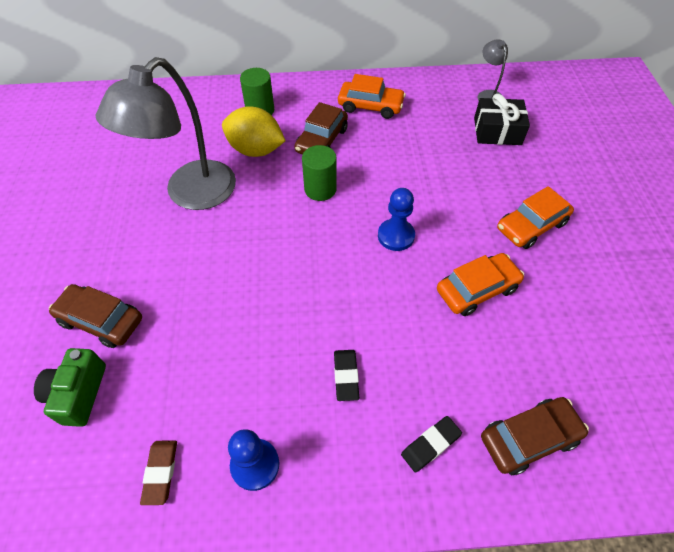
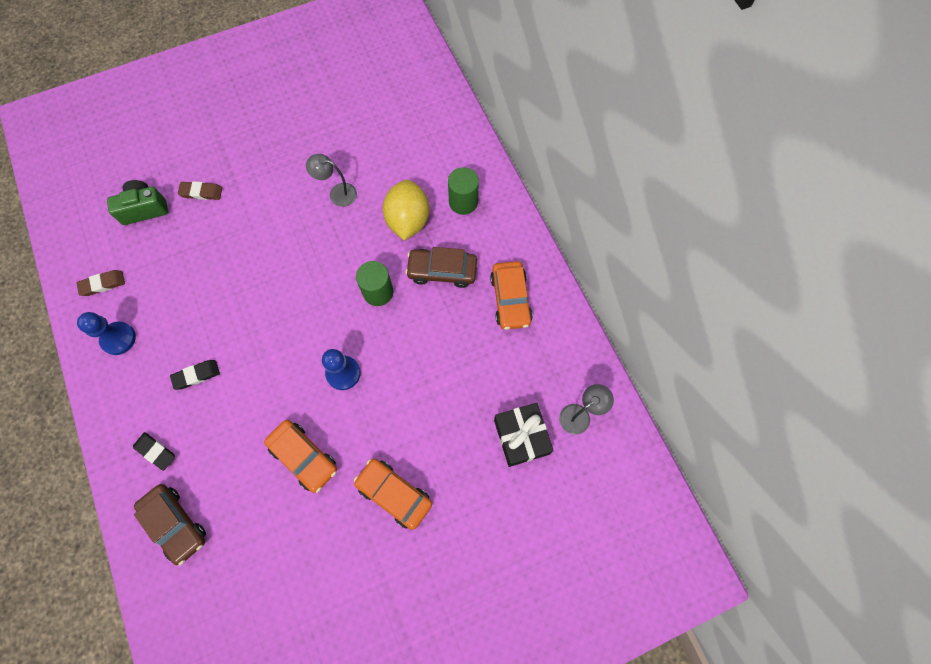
camera: 70 degrees right, 15 degrees up
brown car [49,284,142,348] -> brown eraser [178,181,222,200]
grey lamp [96,57,236,210] -> grey lamp [306,154,357,207], size x0.45

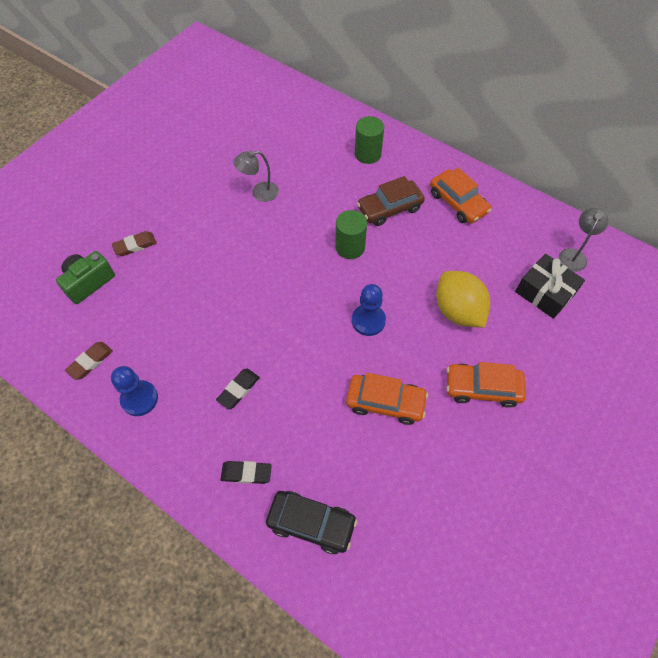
camera: 30 degrees left, 10 degrees down
brown car [134,484,206,566] -> black car [266,491,357,554]
yellow lemon [383,180,429,241] -> yellow lemon moved to [436,271,490,328]

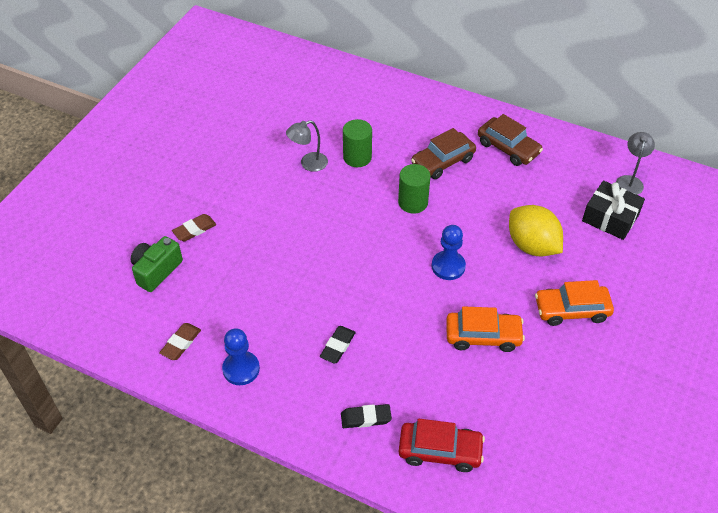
camera: 10 degrees left, 10 degrees down
black car [266,491,357,554] -> red car [399,419,485,472]
green cylinder [355,116,384,164] -> green cylinder moved to [343,119,372,167]
orange car [430,168,491,223] -> brown car [478,114,543,166]

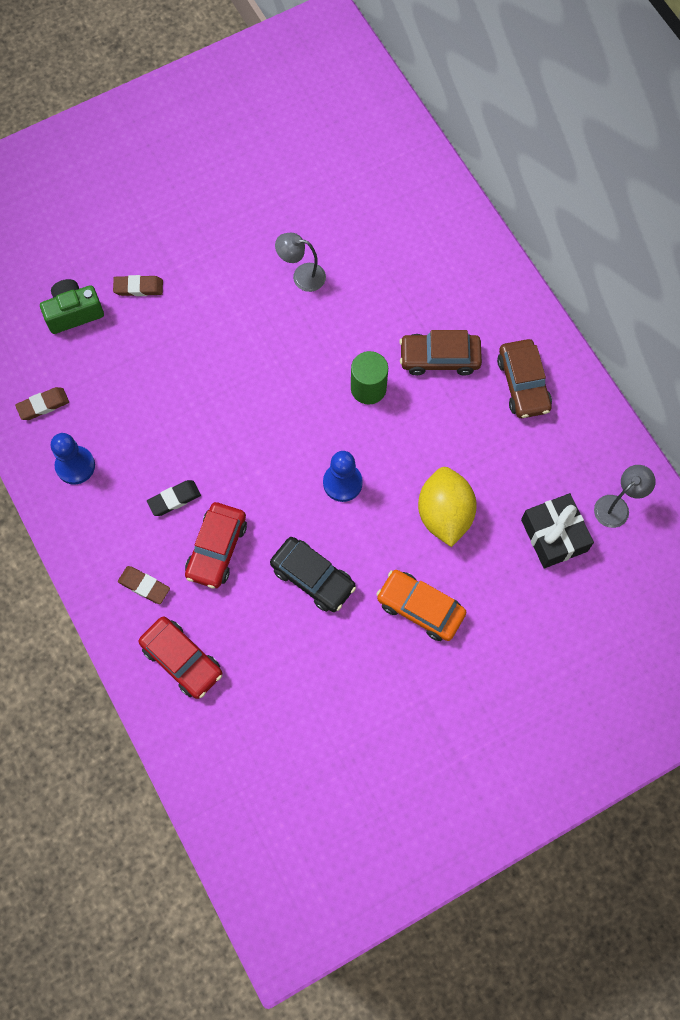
camera: 35 degrees right, 20 degrees up
black eraser [341,404,392,428] -> brown eraser [118,566,170,604]
green cylinder [343,119,372,167] -> none
orange car [446,306,525,352] -> black car [270,537,356,612]
none -> red car [185,502,247,589]

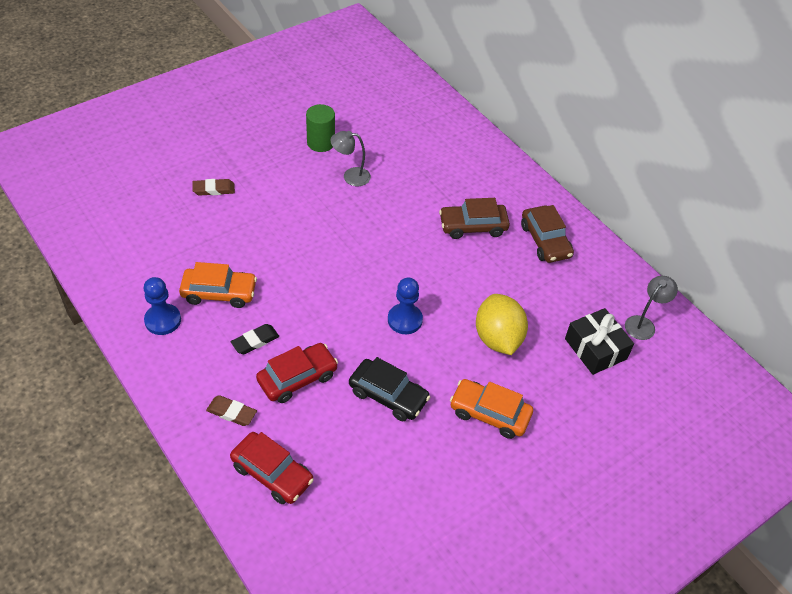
camera: 10 degrees left, 20 degrees down
brown eraser [15,387,69,420] -> none
green camera [40,279,104,334] -> none
red car [185,502,247,589] -> red car turned 135 degrees counterclockwise [256,343,338,403]
green cylinder [351,351,388,405] -> green cylinder moved to [306,104,335,152]
none -> orange car [179,262,257,308]

